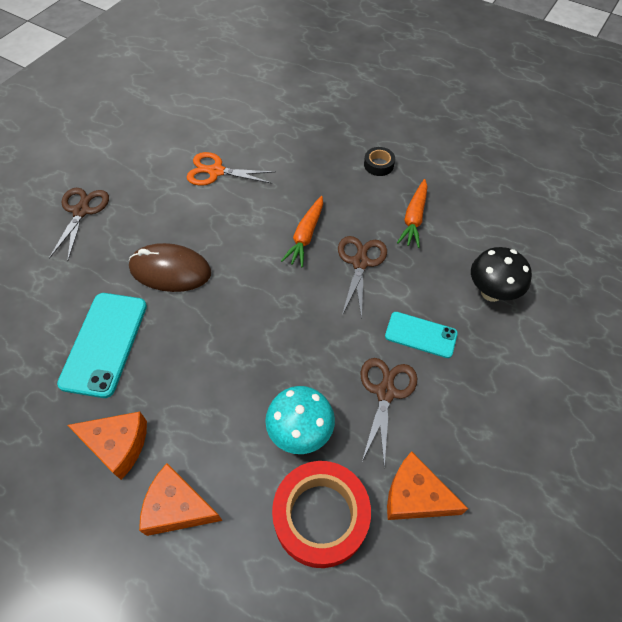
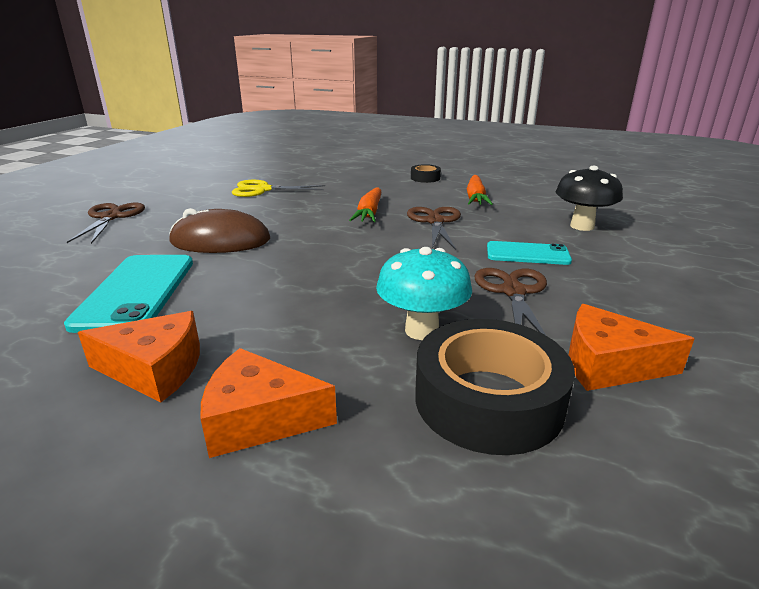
camera: 10 degrees left, 30 degrees down
orange scissors [186,152,275,186] -> yellow scissors [232,180,325,197]
red tape [272,461,371,568] -> black tape [415,319,575,455]

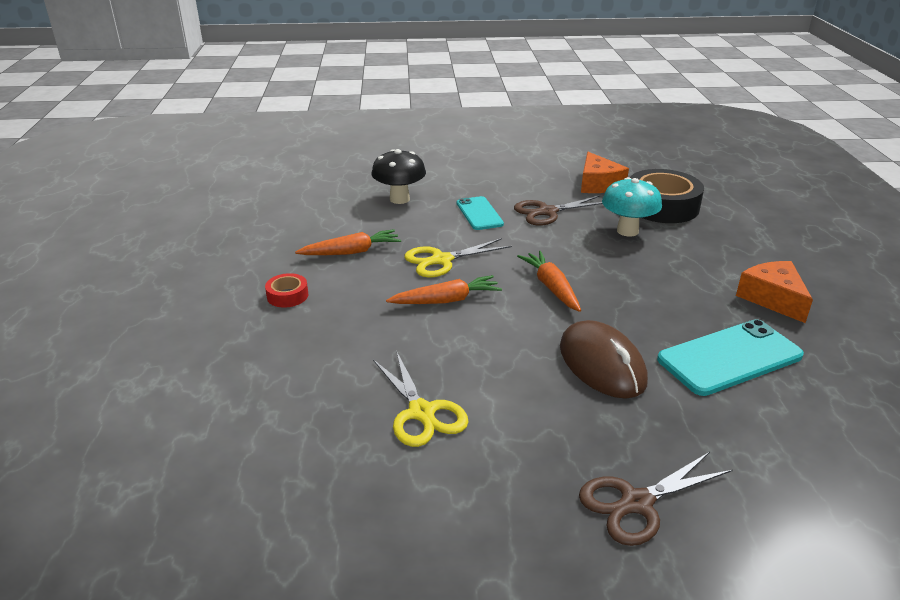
camera: 115 degrees left, 5 degrees up
orange cheese [201,348,337,458] -> none
brown scissors [407,207,461,250] -> yellow scissors [404,238,512,278]
black tape [411,164,441,183] -> red tape [265,273,308,307]
none -> orange carrot [517,251,581,312]

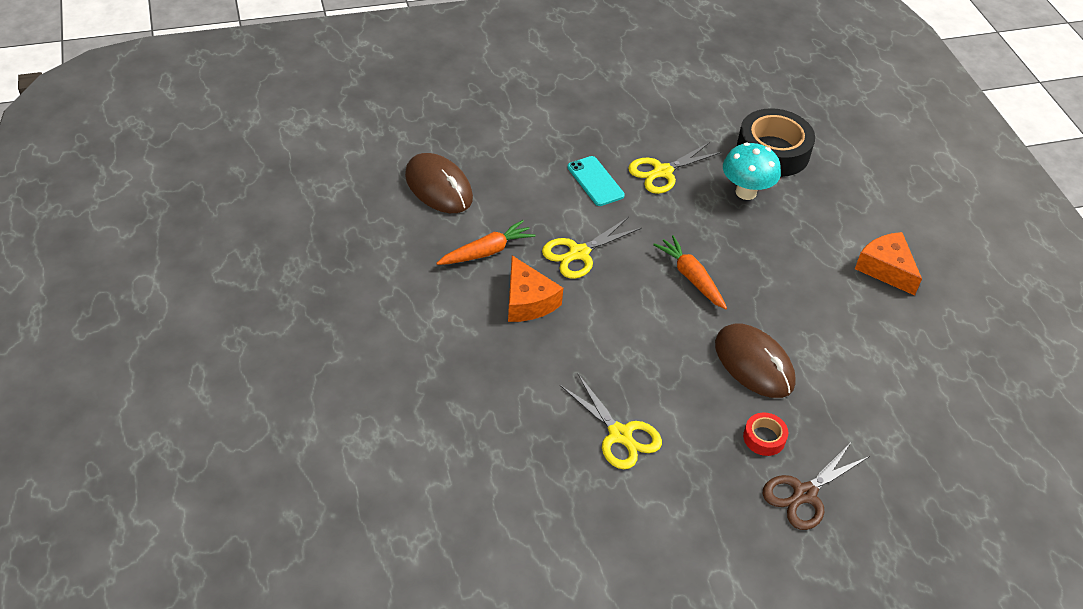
camera: 15 degrees left, 15 degrees up
red tape [265,273,308,307] -> red tape moved to [743,413,788,456]
black mushroom [371,149,426,204] -> none
orange carrot [386,275,502,304] -> none
brown scissors [514,196,602,226] -> yellow scissors [628,142,722,194]
orange cheese [581,152,629,193] -> orange cheese moved to [508,256,563,322]
turquoise phone [657,319,804,396] -> none
none -> brown mouse [405,153,473,213]

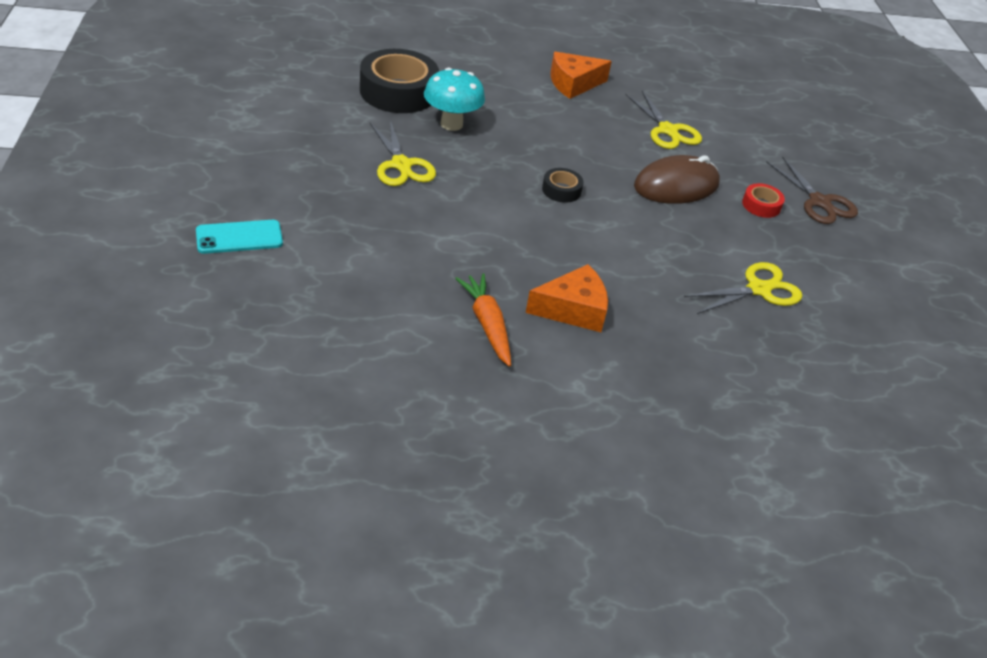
camera: 80 degrees left, 5 degrees down
brown mouse [405,153,473,213] -> none
yellow scissors [542,217,642,279] -> yellow scissors moved to [625,91,702,149]
turquoise phone [567,156,625,206] -> turquoise phone moved to [196,220,283,254]
orange carrot [653,235,727,309] -> black tape [542,168,584,203]

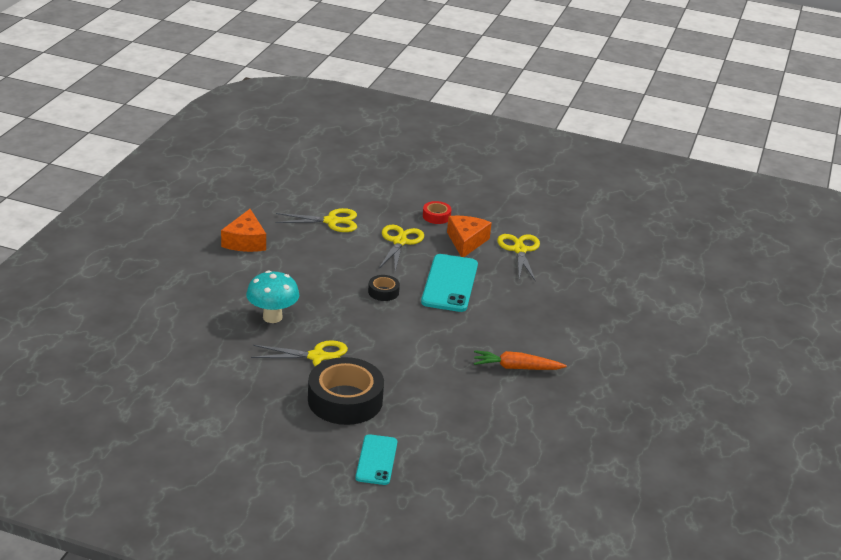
camera: 65 degrees left, 10 degrees down
black tape [360,49,439,113] -> black tape moved to [308,357,384,425]
orange cheese [526,264,608,332] -> orange cheese moved to [447,216,492,257]
brown mouse [634,155,720,204] -> yellow scissors [379,225,424,271]
brown scissors [766,156,858,224] -> none
none -> turquoise phone [421,254,478,312]

